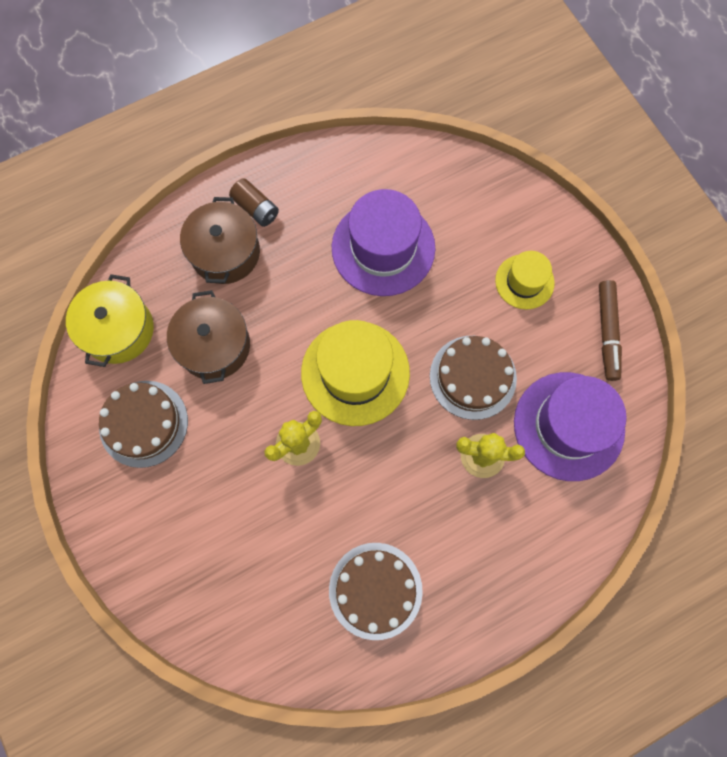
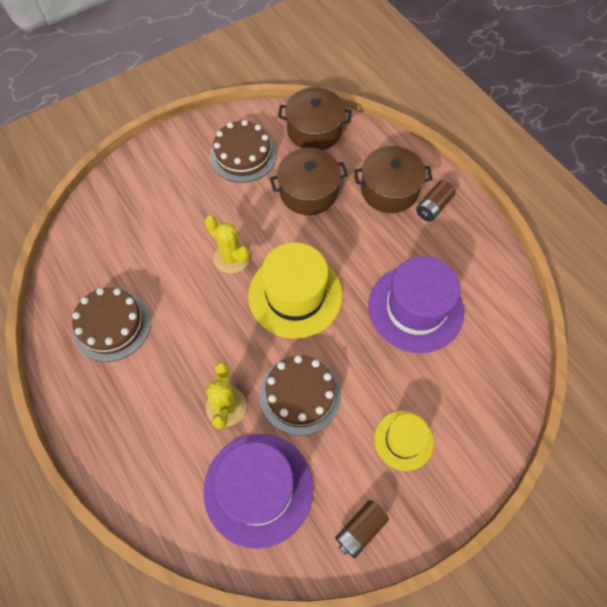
camera: 85 degrees right, 10 degrees down
yellow pot [66,274,154,367] -> brown pot [278,87,352,150]
brown marker [599,280,622,381] -> brown battery [335,500,389,559]

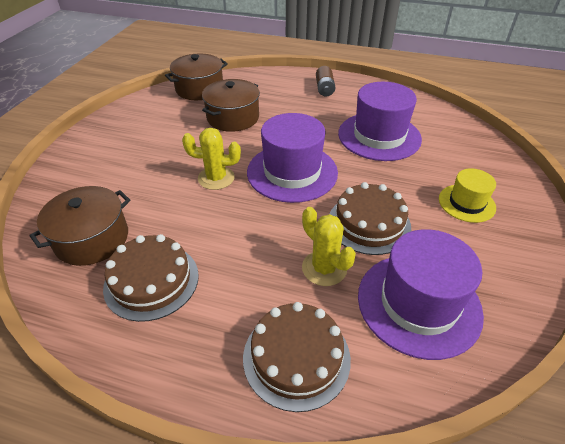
camera: 40 degrees left, 20 degrees down
brown cake [210,120,276,183] -> brown cake moved to [243,302,351,412]
yellow hat [248,242,343,339] -> purple hat [247,113,338,203]
brown battery [335,500,389,559] -> none
brown pot [354,146,432,213] -> brown pot moved to [30,186,130,266]

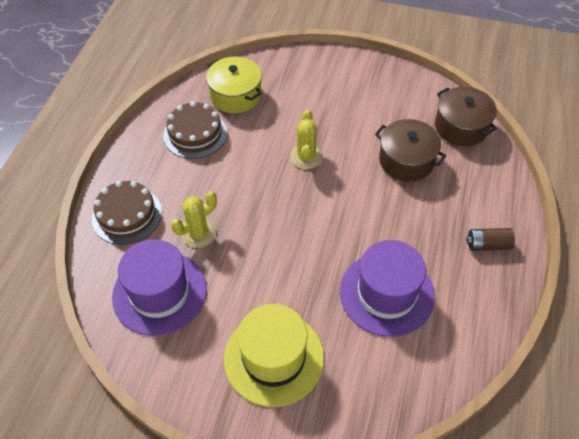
camera: 90 degrees right, 10 degrees up
brown pot [30,186,130,266] -> yellow pot [206,56,262,113]
purple hat [247,113,338,203] -> none
brown cake [330,182,411,255] -> none
yellow hat [439,168,496,223] -> yellow hat [224,304,324,407], size x1.78

